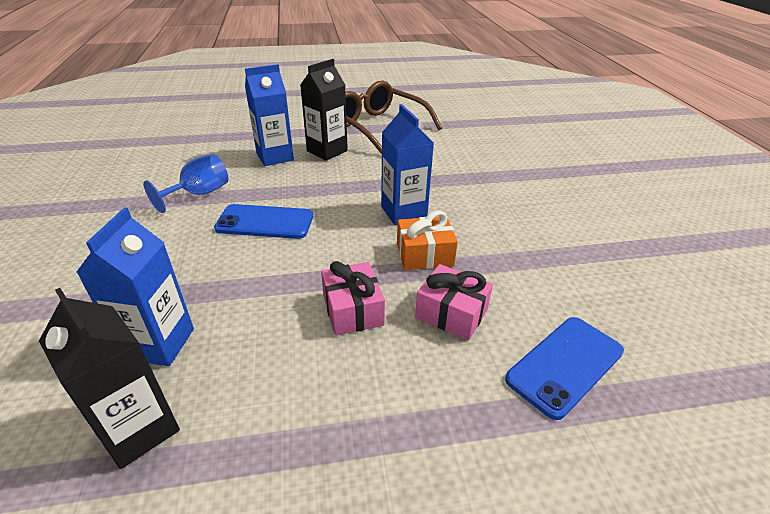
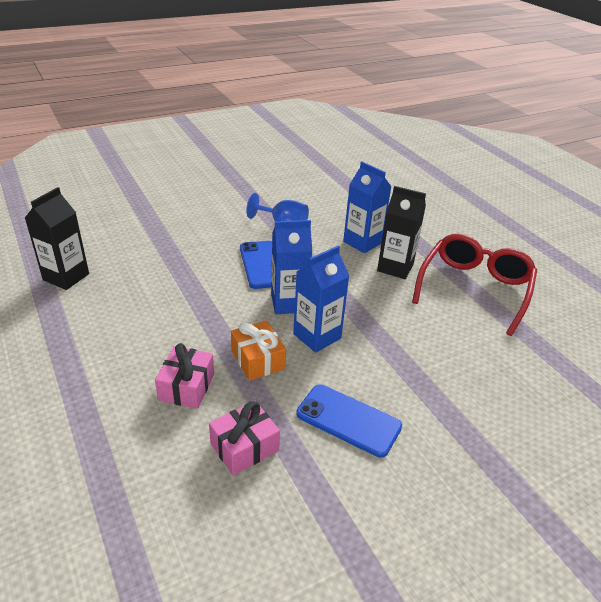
camera: 70 degrees right, 0 degrees up
blue carton [76,207,194,366] -> blue carton moved to [271,220,312,314]
pink gift [321,261,385,336] -> pink gift moved to [209,401,280,476]
brown glasses [345,81,442,154] -> red glasses [412,234,537,336]
blue phone [505,317,624,420] -> blue phone moved to [296,384,402,457]

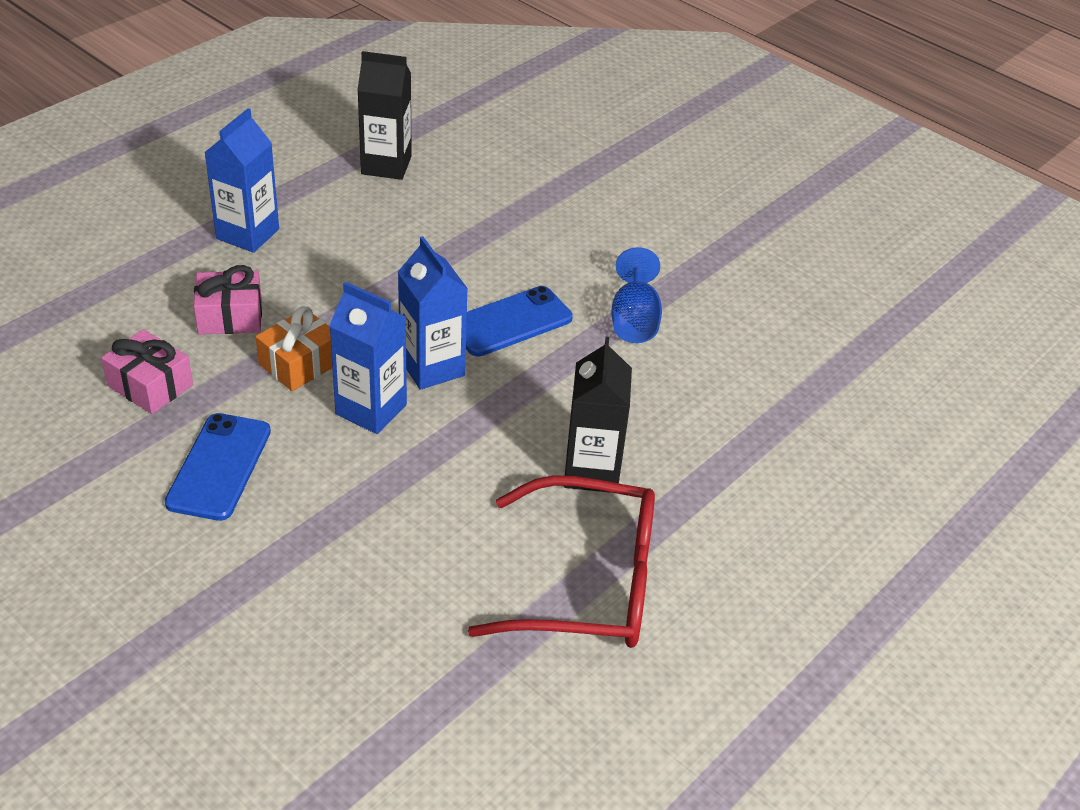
camera: 70 degrees right, 5 degrees up
blue carton [343,161,392,253] -> blue carton moved to [204,108,279,253]

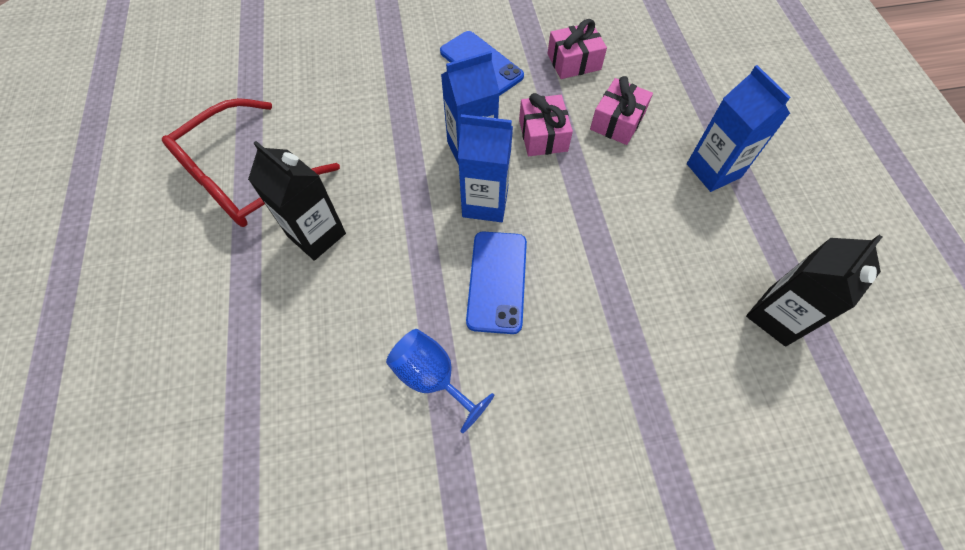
camera: 130 degrees right, 20 degrees up
orange gift [255,306,332,391] -> pink gift [519,93,573,156]

